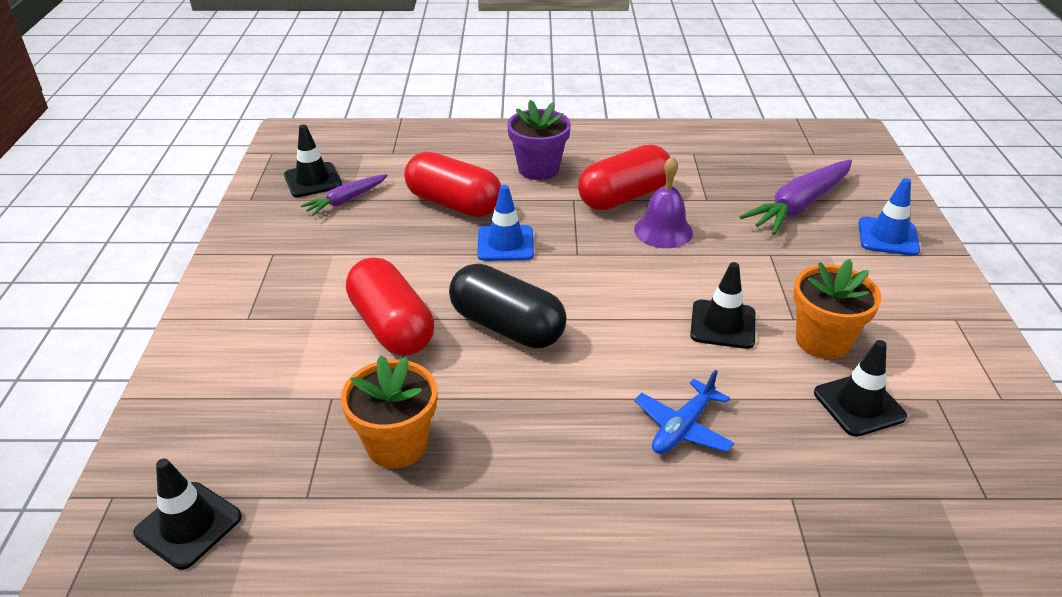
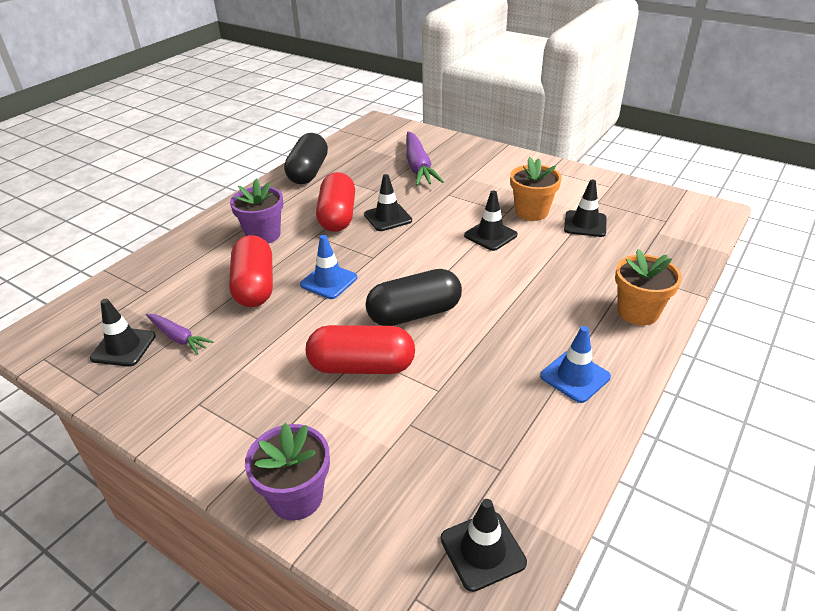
camera: 55 degrees left, 0 degrees up
purple carrot [301,174,388,216] -> purple carrot turned 45 degrees counterclockwise [146,314,214,355]
orange flower pot [341,355,437,469] -> orange flower pot moved to [615,249,682,325]
red capsule [404,152,501,217] -> red capsule turned 75 degrees counterclockwise [229,235,273,307]
purple bell [634,156,693,248] -> black traffic cone [364,174,412,231]
blue plane [634,370,735,454] -> none
blue traffic cone [859,178,920,256] -> blue traffic cone moved to [540,326,611,403]
none -> purple flower pot [245,423,330,521]
none -> black capsule [284,133,328,184]

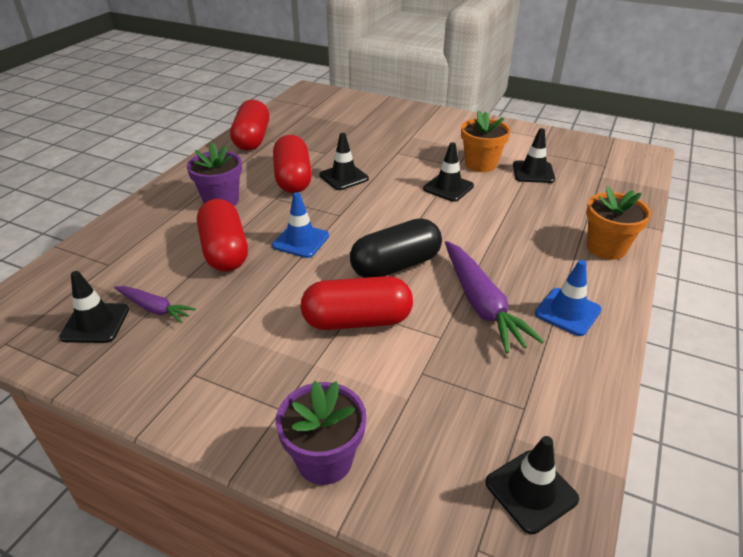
camera: 10 degrees left, 0 degrees up
black capsule [284,133,328,184] -> red capsule [230,99,269,151]
purple carrot [406,131,444,186] -> purple carrot moved to [445,241,544,353]

